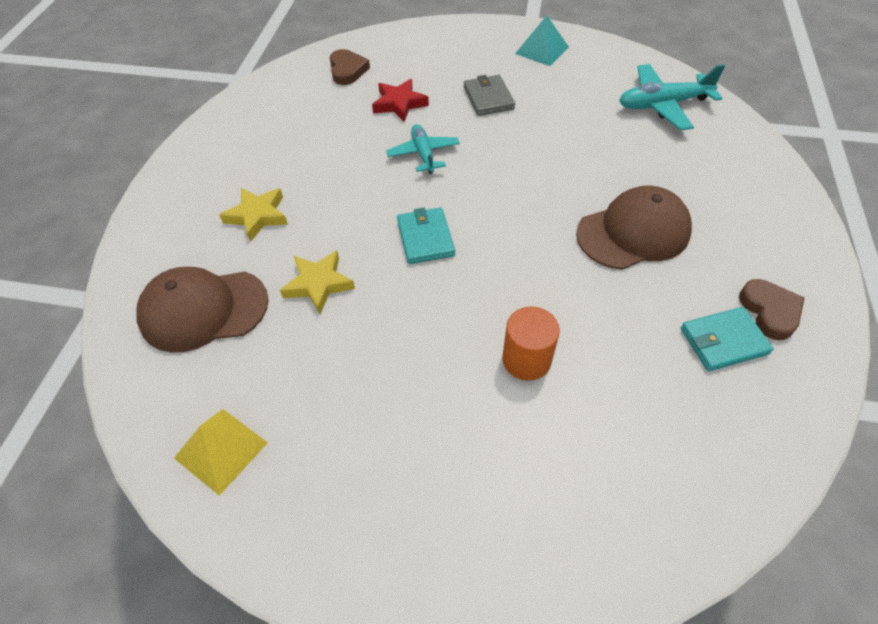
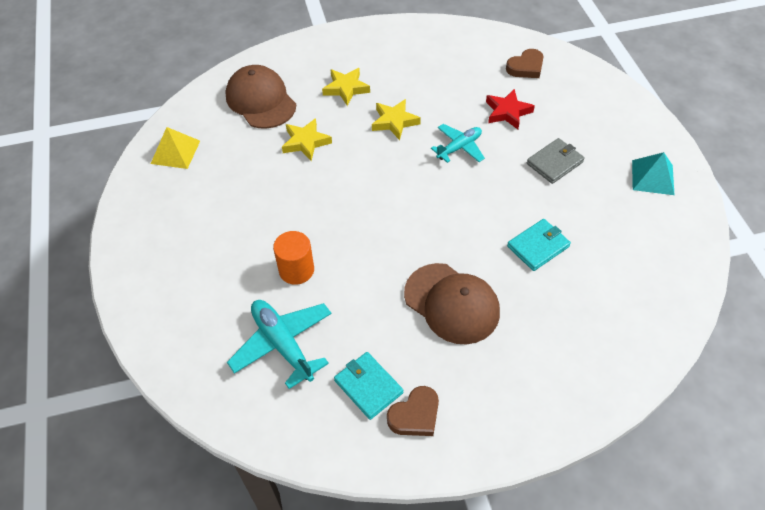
camera: 65 degrees right, 0 degrees up
turquoise wallet [397,207,455,264] -> turquoise wallet moved to [507,219,571,271]
turquoise plane [619,64,725,131] -> turquoise plane moved to [227,300,332,389]
none -> yellow star [372,99,421,140]

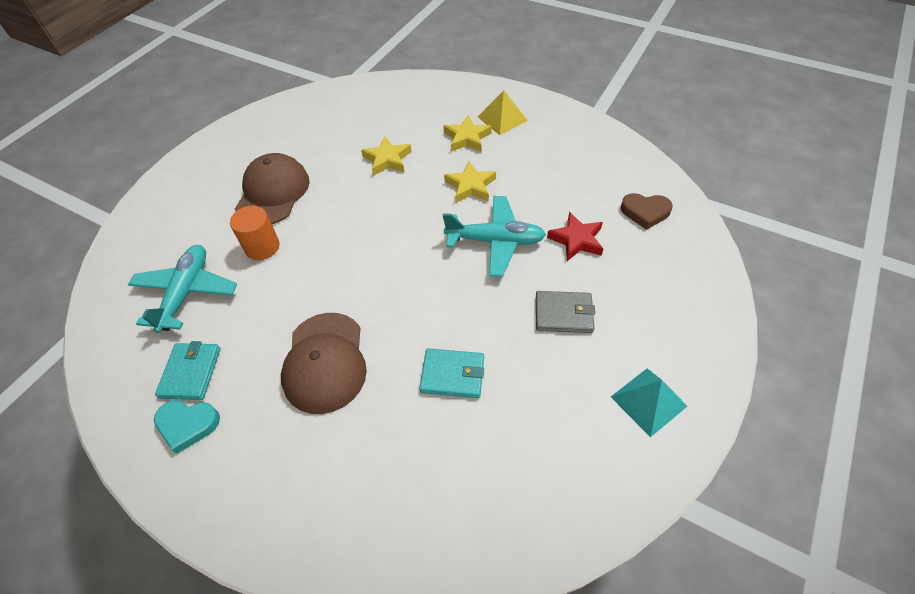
camera: 45 degrees right, 0 degrees up
yellow pyramid [151,127,200,169] -> yellow pyramid moved to [478,90,528,135]
brown cap [225,65,296,129] -> brown cap moved to [235,153,310,224]
brown heart [387,386,439,436] -> turquoise heart [154,400,220,454]
turquoise plane [431,124,485,163] -> turquoise plane [443,196,546,277], size x1.52

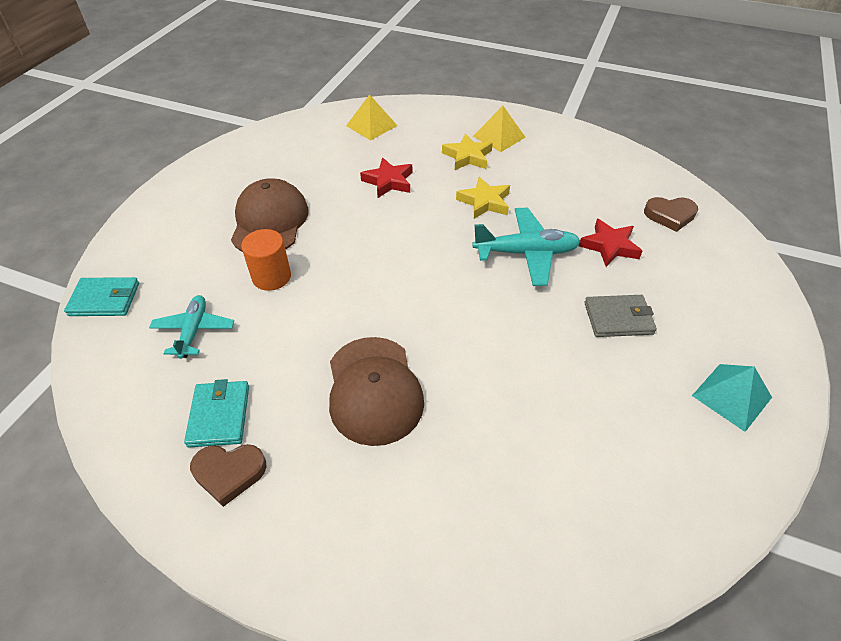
camera: 10 degrees left, 5 degrees down
turquoise plane [128,245,237,333] -> turquoise plane [149,295,234,359], size x0.66
turquoise heart [154,400,220,454] -> brown heart [190,444,266,507]
yellow star [361,137,412,176] -> red star [360,158,412,198]
turquoise wallet [419,348,484,398] -> turquoise wallet moved to [64,277,139,316]
none -> yellow pyramid [346,94,398,140]

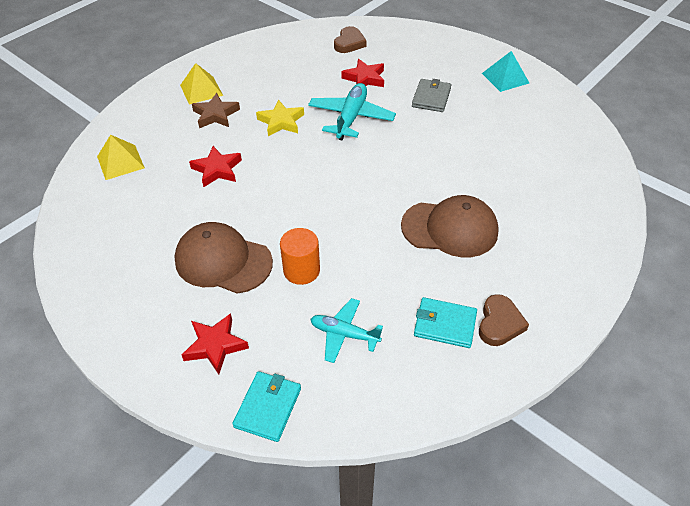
camera: 70 degrees left, 0 degrees up
yellow star [442,134,493,170] -> brown star [192,93,240,128]
none -> red star [182,313,249,374]

